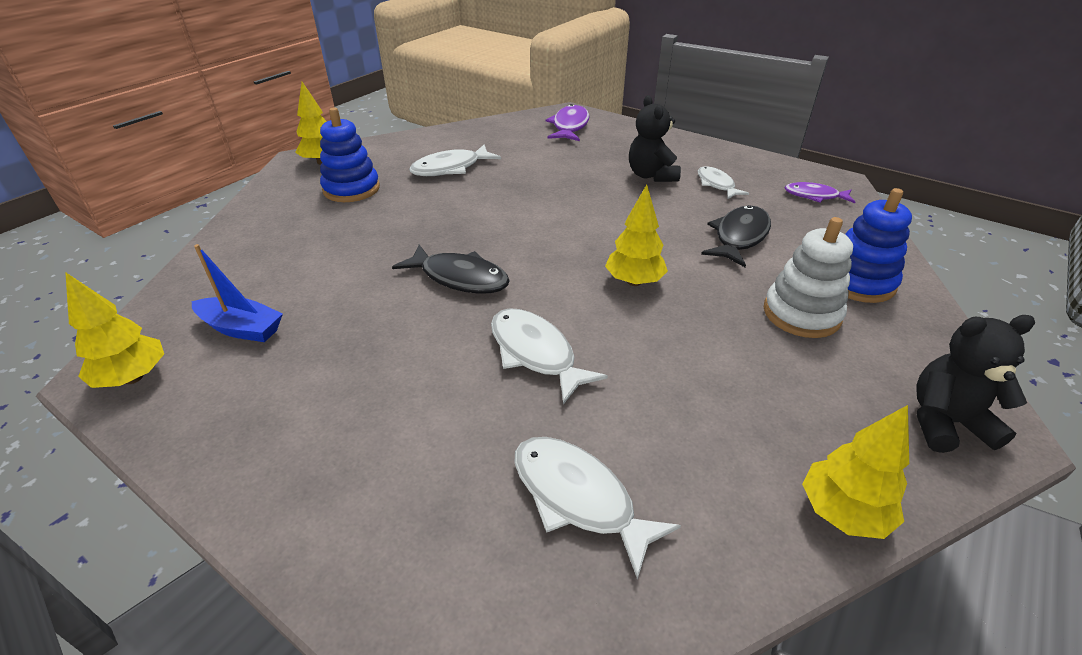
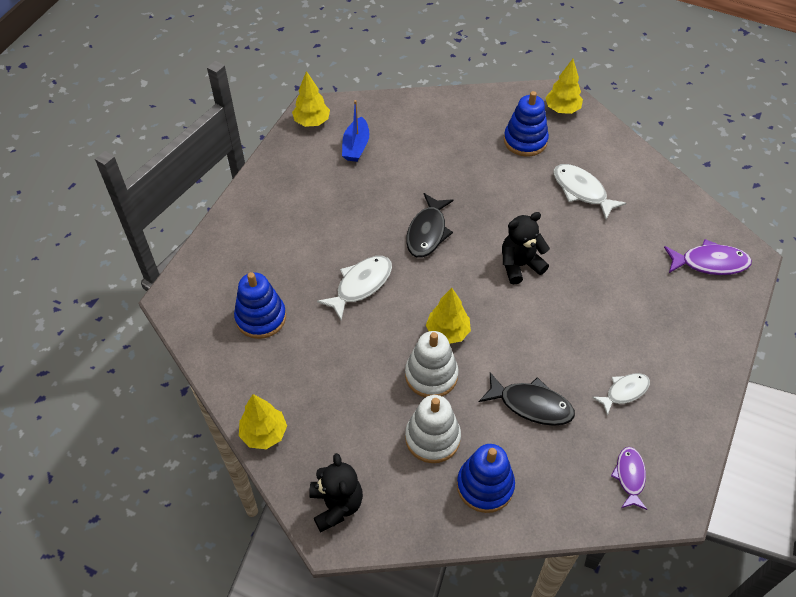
camera: 80 degrees right, 15 degrees up
white fish [515,437,681,580] -> blue stacking toy [234,272,286,339]
black teddy bear [629,95,681,182] -> black teddy bear moved to [502,212,550,284]
none -> white stacking toy [405,331,459,398]

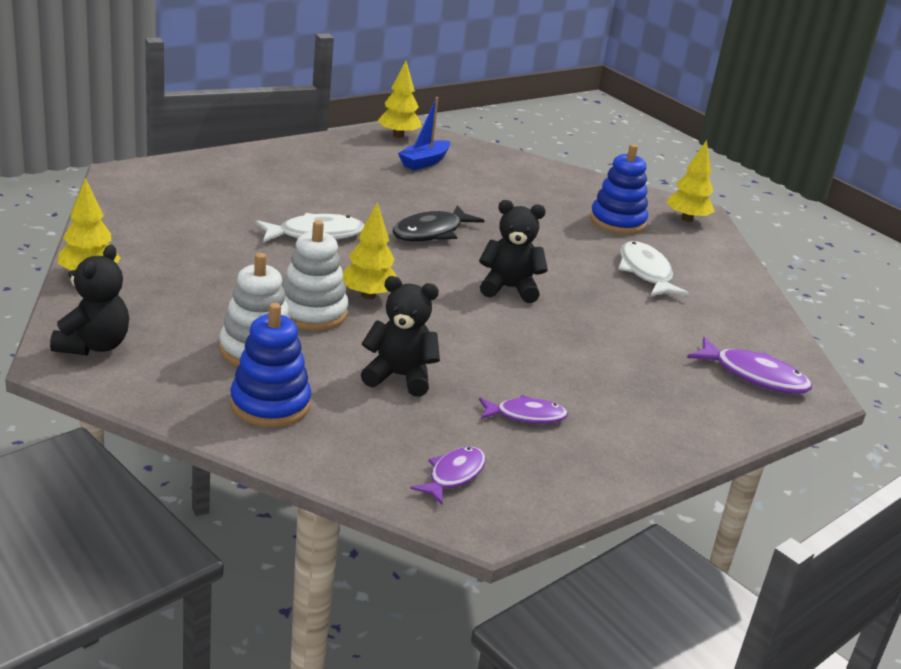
camera: 25 degrees right, 25 degrees down
blue stacking toy [234,272,286,339] -> none
black fish [479,372,575,426] -> black teddy bear [361,276,440,397]
white fish [592,373,650,416] -> purple fish [479,395,568,424]

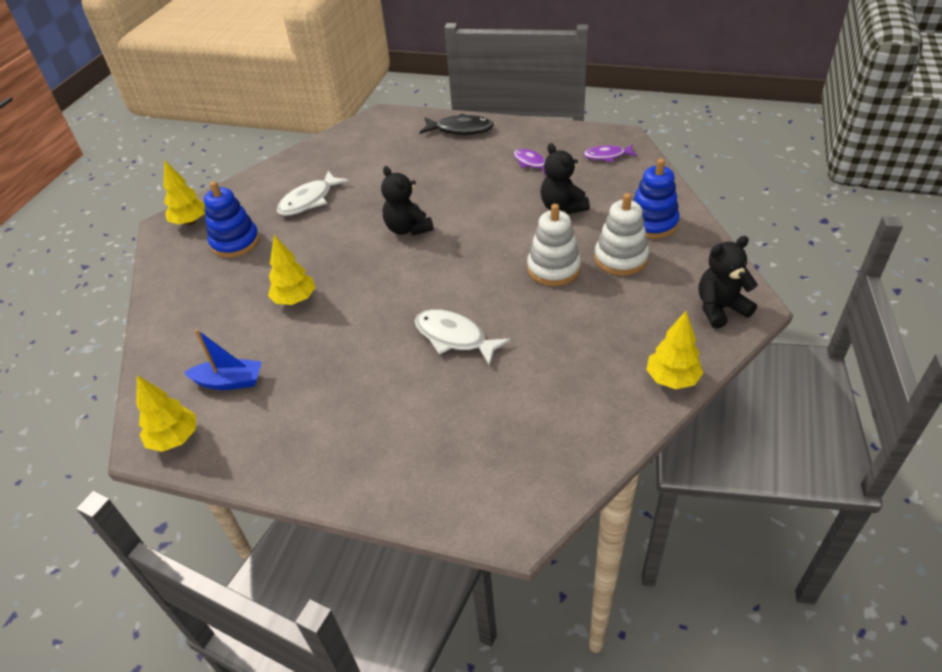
camera: 120 degrees left, 15 degrees up
yellow tree [343,202,397,299] -> yellow tree moved to [268,235,316,305]
black fish [393,205,485,241] -> black fish moved to [420,113,494,135]
purple fish [687,337,812,394] -> none

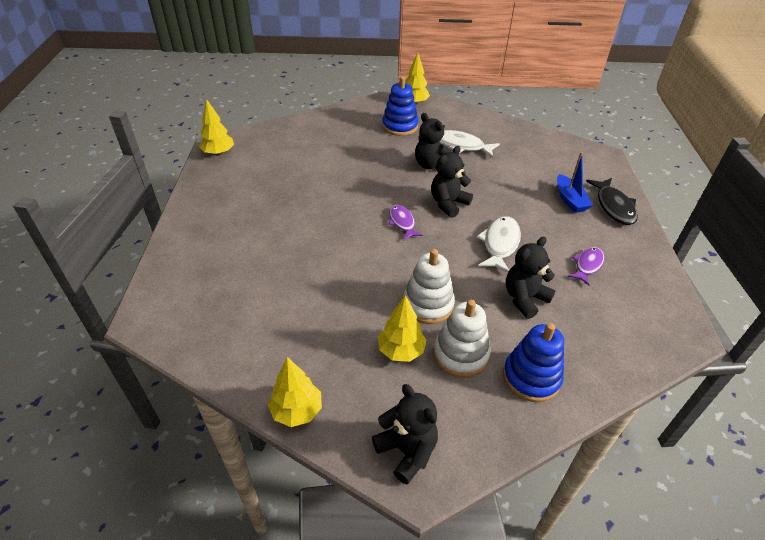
camera: 70 degrees right, 0 degrees up
blue boat [184,329,262,390] -> blue boat moved to [557,152,593,213]
yellow tree [268,235,316,305] -> yellow tree moved to [378,295,427,362]
white fish [415,309,511,366] -> white fish moved to [477,216,521,273]
purple fish [584,144,637,162] -> purple fish moved to [389,205,423,240]
none -> black teddy bear [415,113,452,170]

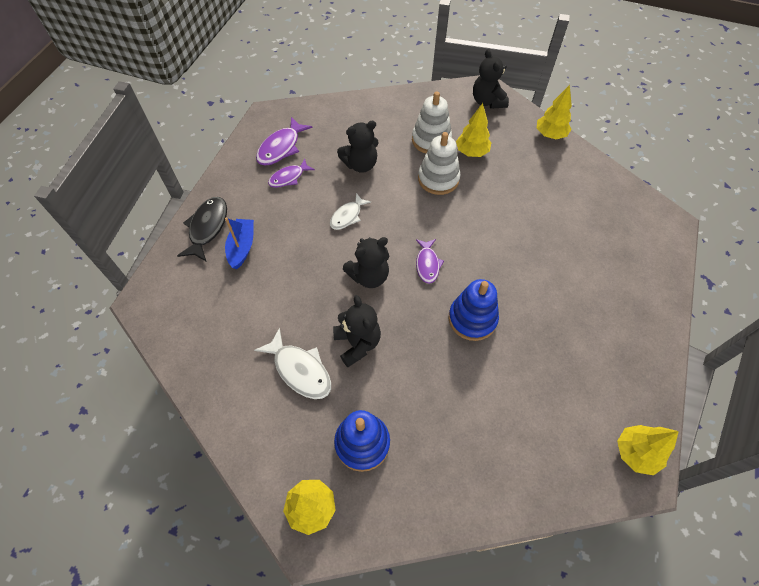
camera: 160 degrees left, 15 degrees up
white fish [477,216,521,273] -> white fish [330,193,371,230], size x0.67
blue stacking toy [503,323,564,402] -> blue stacking toy moved to [449,279,499,341]
none -> purple fish [256,117,313,166]

